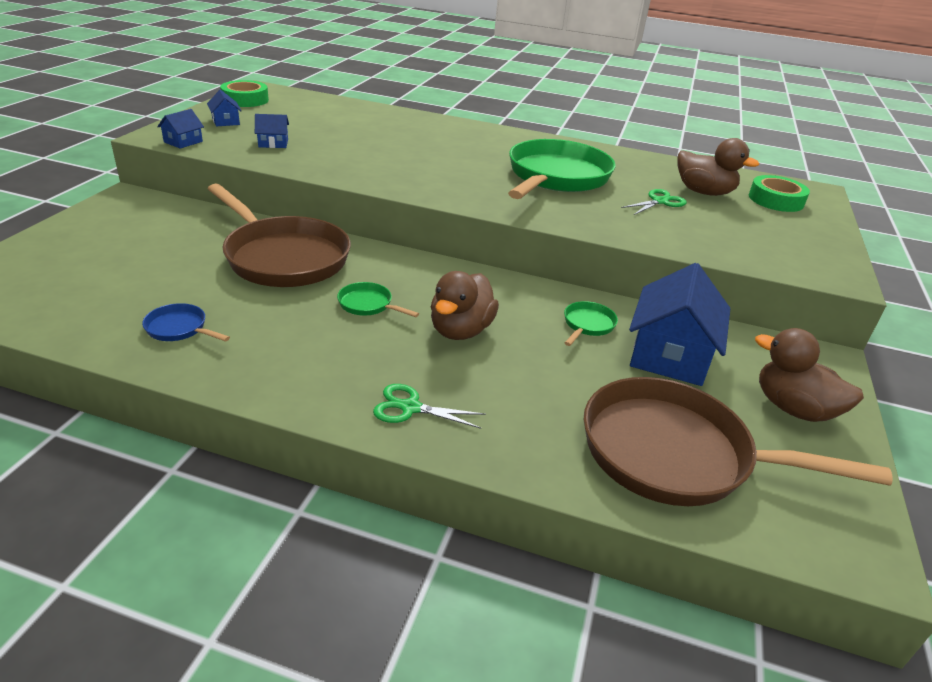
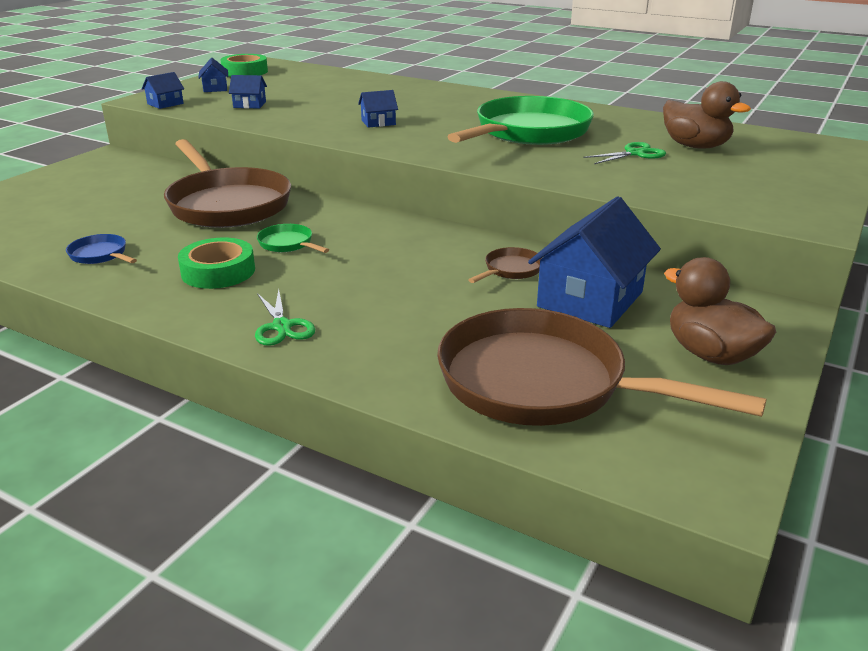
camera: 15 degrees right, 5 degrees down
green scissors [373,384,486,429] -> green scissors turned 135 degrees counterclockwise [255,289,315,346]
brown duck [431,271,499,340] -> none
green pan [564,301,618,346] -> brown pan [468,247,543,283]
green tape [749,175,810,212] -> green tape moved to [178,238,255,289]
none -> blue house [358,90,398,128]

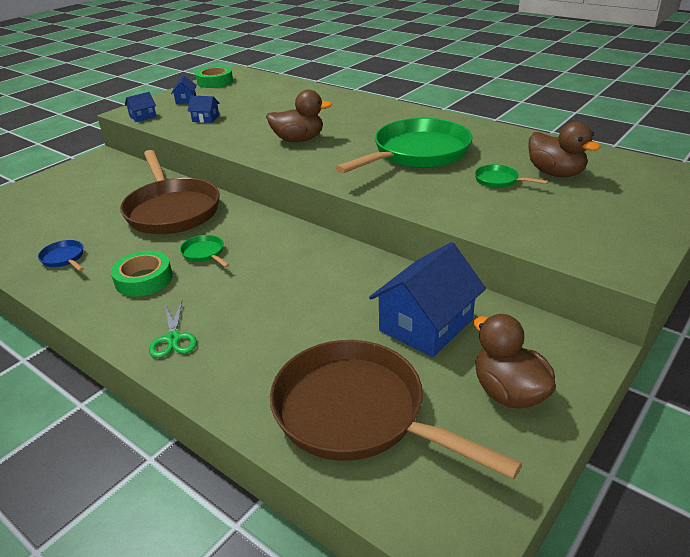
camera: 10 degrees right, 5 degrees up
blue house [358,90,398,128] -> brown duck [266,90,332,142]
brown pan [468,247,543,283] -> none
green scissors [583,142,666,164] -> green pan [475,164,548,188]

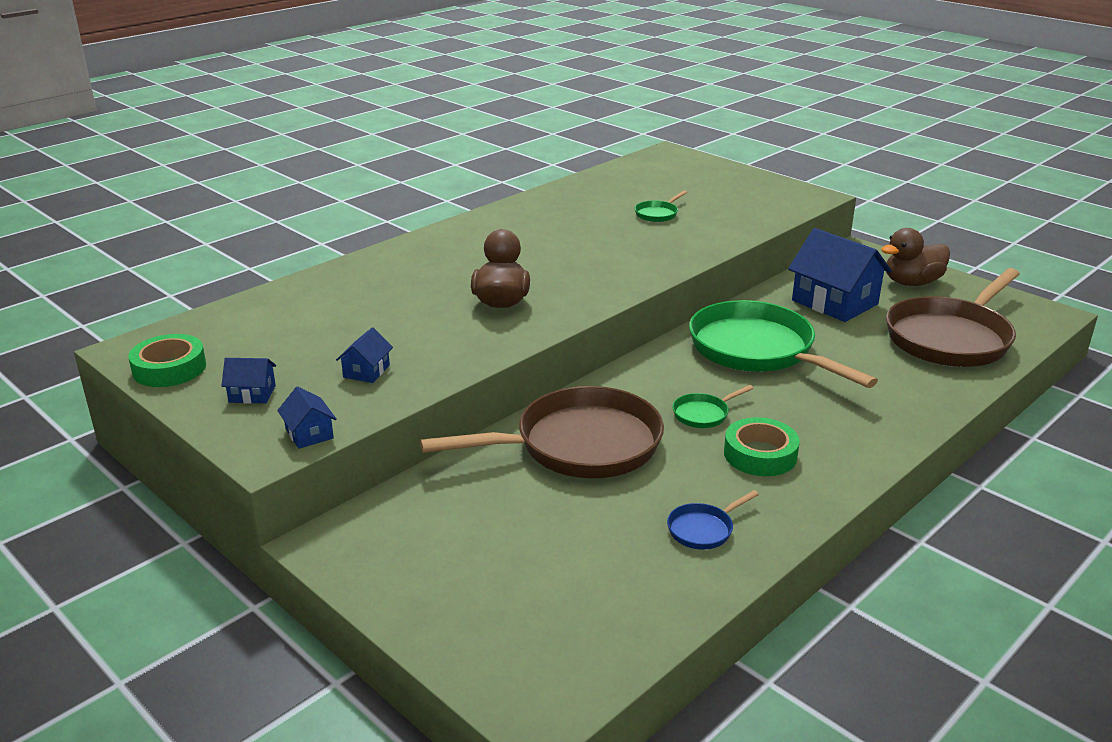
camera: 85 degrees left, 5 degrees down
green scissors [149,301,197,358] -> none
green pan [335,118,472,173] -> green pan moved to [689,300,878,388]
brown duck [528,121,600,177] -> none

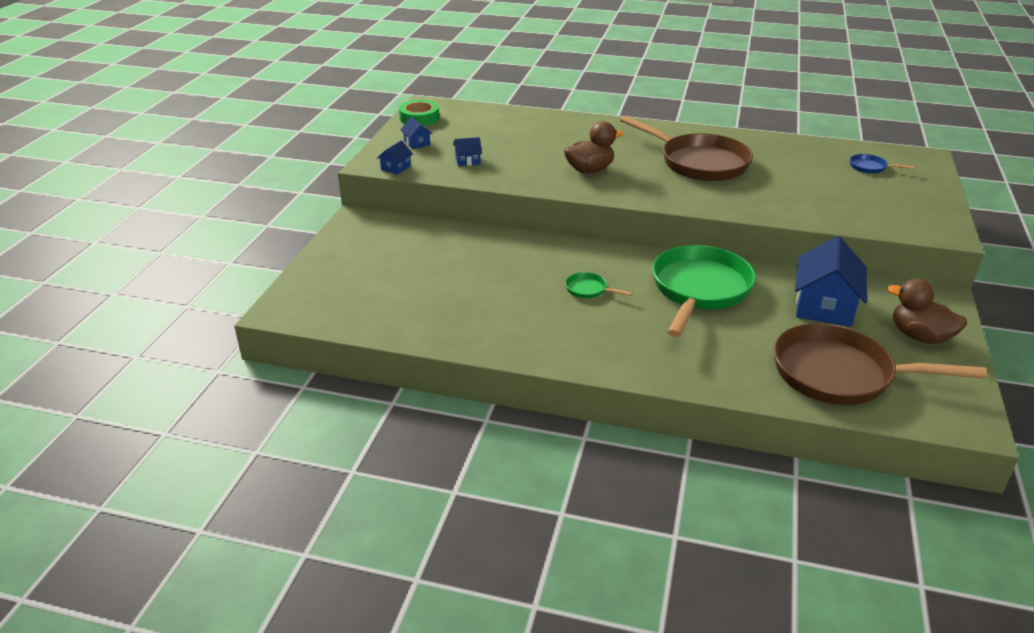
camera: 60 degrees right, 5 degrees up
brown pan [420,386,664,478] -> brown pan moved to [620,116,753,181]
green pan [635,190,687,222] -> none
blue pan [667,490,759,549] -> blue pan moved to [850,154,915,174]
green tape [724,417,800,476] -> none

